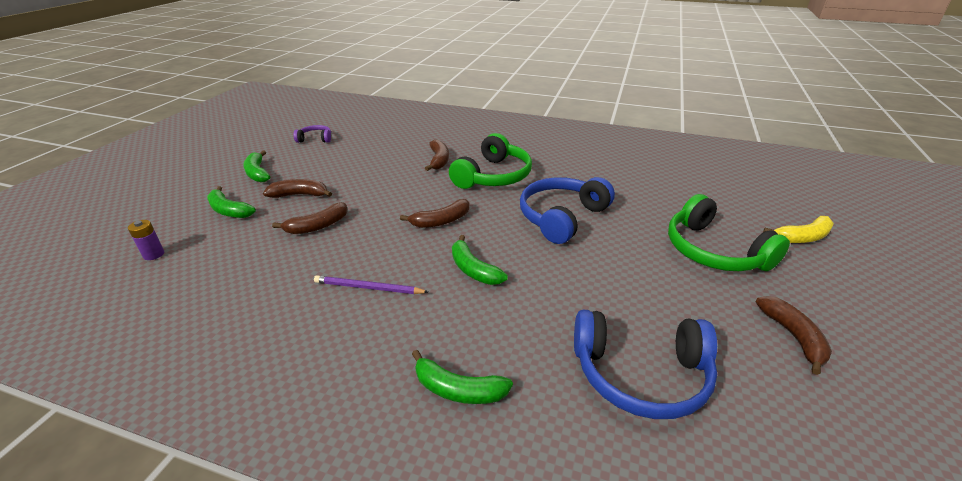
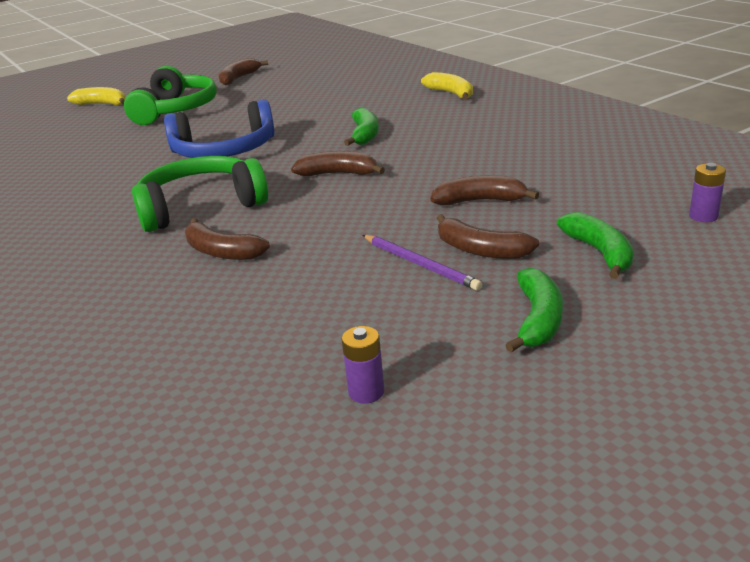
camera: 140 degrees left, 5 degrees down
purple headphones [294,125,331,143] -> purple battery [342,326,385,403]
purple pencil [314,275,428,294] -> purple pencil moved to [363,235,482,290]
green banana [412,350,513,404] -> yellow banana [421,72,473,100]
brown banana [425,139,449,171] -> brown banana turned 90 degrees counterclockwise [185,218,270,260]
blue headphones [574,310,717,419] -> none

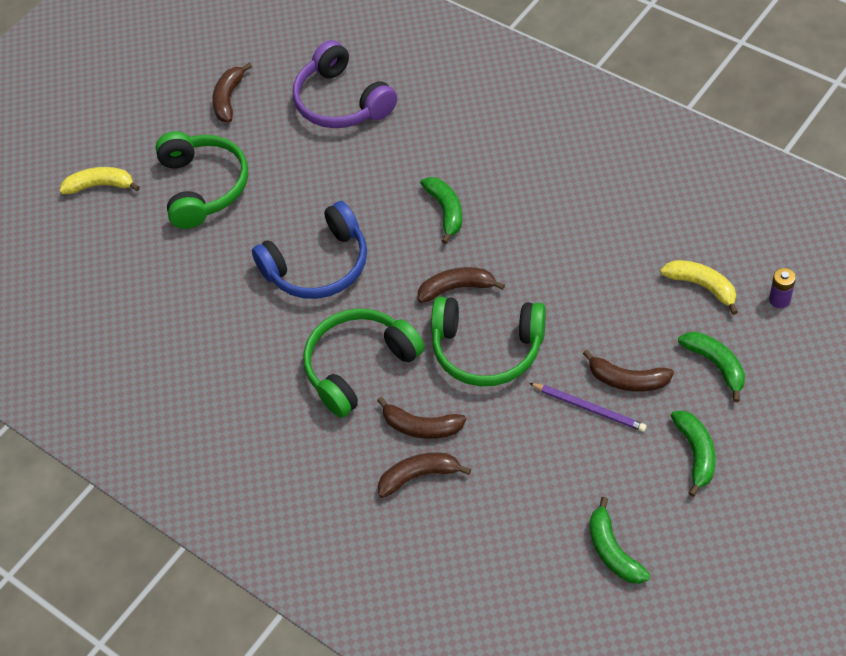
camera: 15 degrees left, 25 degrees up
purple battery [342,326,385,403] -> green banana [590,497,650,584]
yellow banana [421,72,473,100] -> yellow banana moved to [660,260,738,315]
brown banana [430,175,539,205] -> brown banana moved to [378,452,471,498]
none -> purple headphones [293,40,397,128]
none -> green headphones [431,297,546,386]

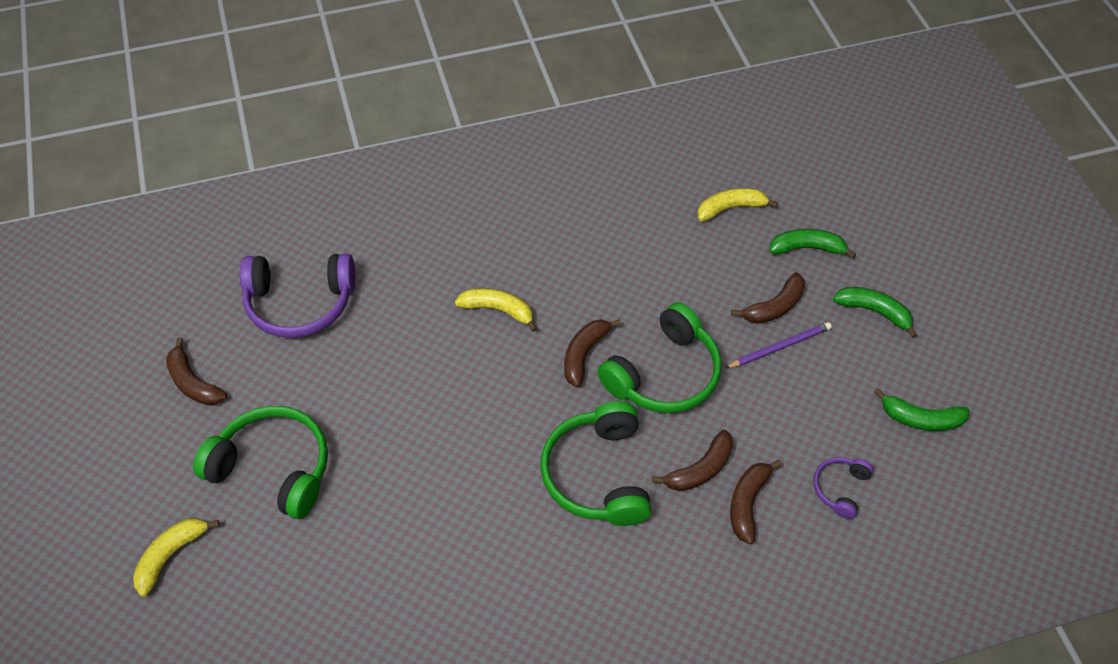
camera: 60 degrees left, 0 degrees up
blue headphones [252,201,367,299] -> none
green banana [420,177,462,244] -> yellow banana [455,288,538,332]
purple battery [769,268,796,308] -> none
none -> purple headphones [813,457,873,519]

